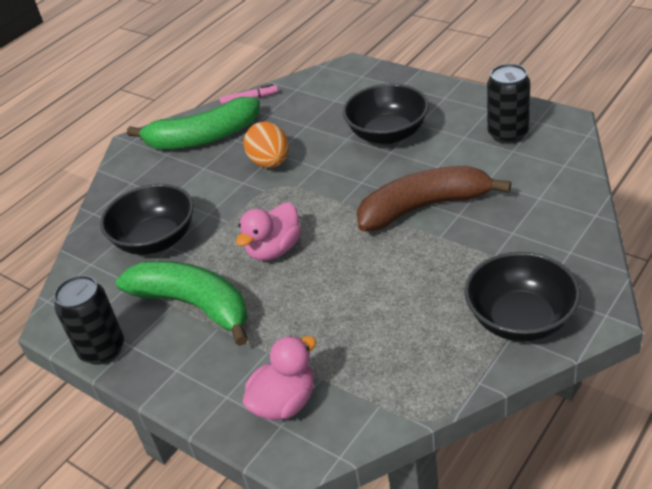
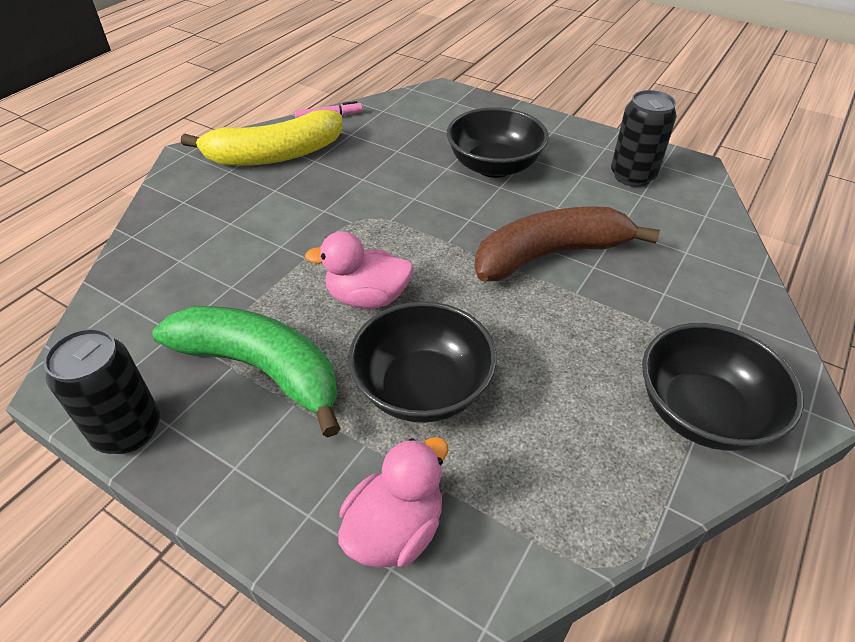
camera: 10 degrees left, 5 degrees up
black bowl [100,184,194,255] -> black bowl moved to [348,302,497,423]
green banana [127,97,259,149] -> yellow banana [181,110,342,166]
pink duck [236,202,301,261] -> pink duck turned 60 degrees clockwise [305,231,414,309]
orange egg [243,121,289,168] -> none

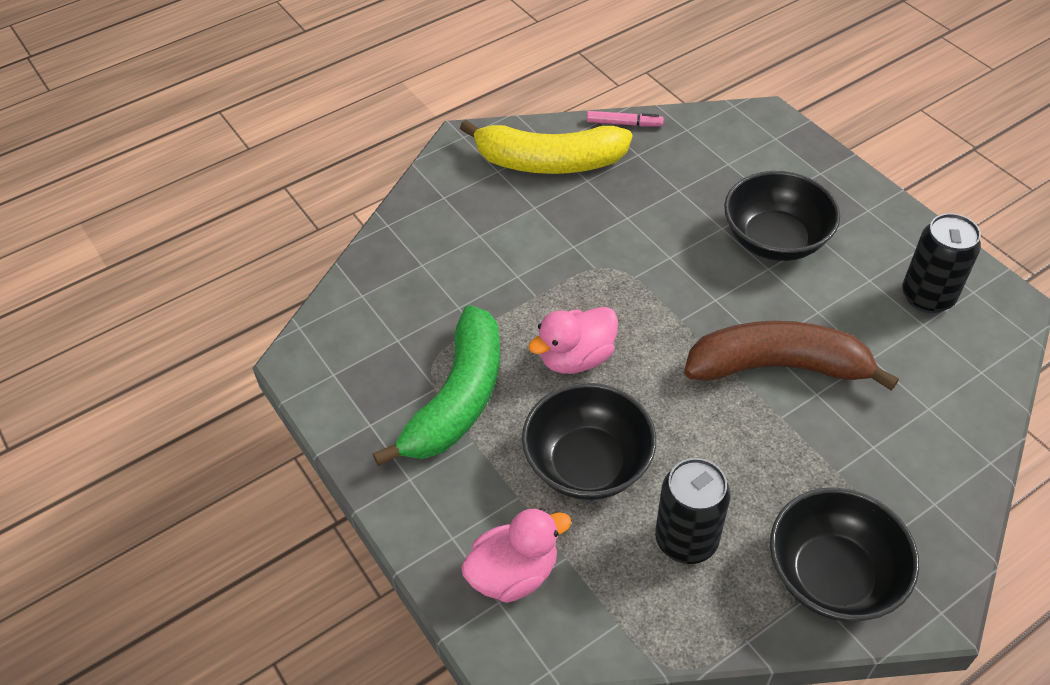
camera: 25 degrees right, 5 degrees up
black can [43,328,160,454] -> black can moved to [655,458,730,564]
green banana [153,306,341,437] -> green banana turned 60 degrees clockwise [373,305,500,466]
pink duck [305,231,414,309] -> pink duck turned 60 degrees counterclockwise [528,307,618,374]

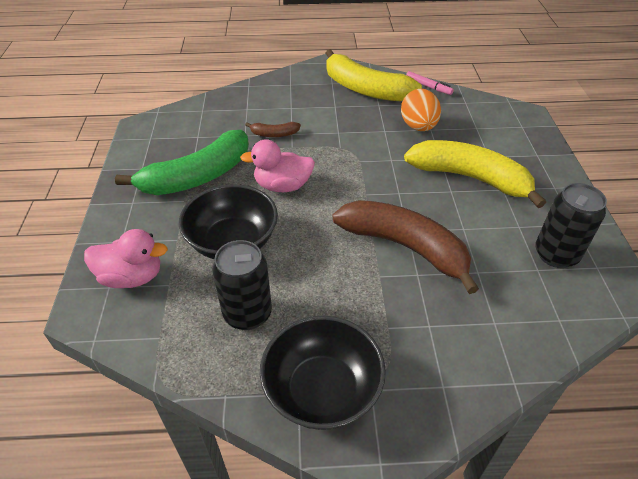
camera: 30 degrees right, 5 degrees down
black bowl [724,171,840,261] -> yellow banana [404,140,546,208]
none -> brown banana [245,122,301,137]
none -> orange egg [401,89,441,131]

